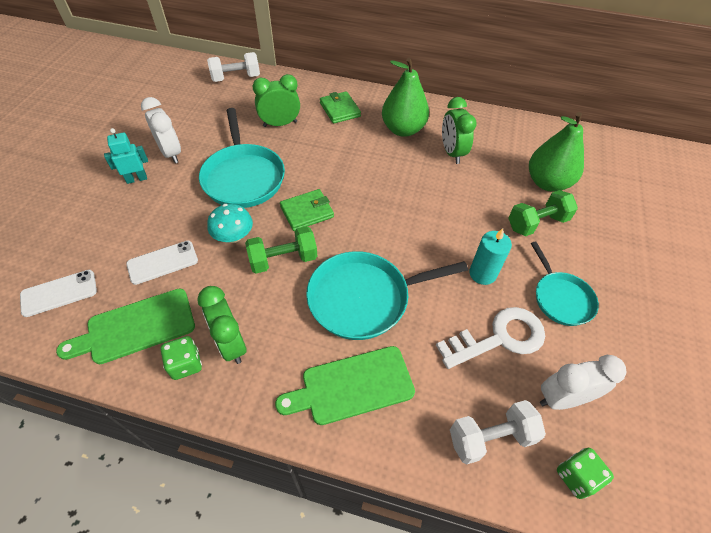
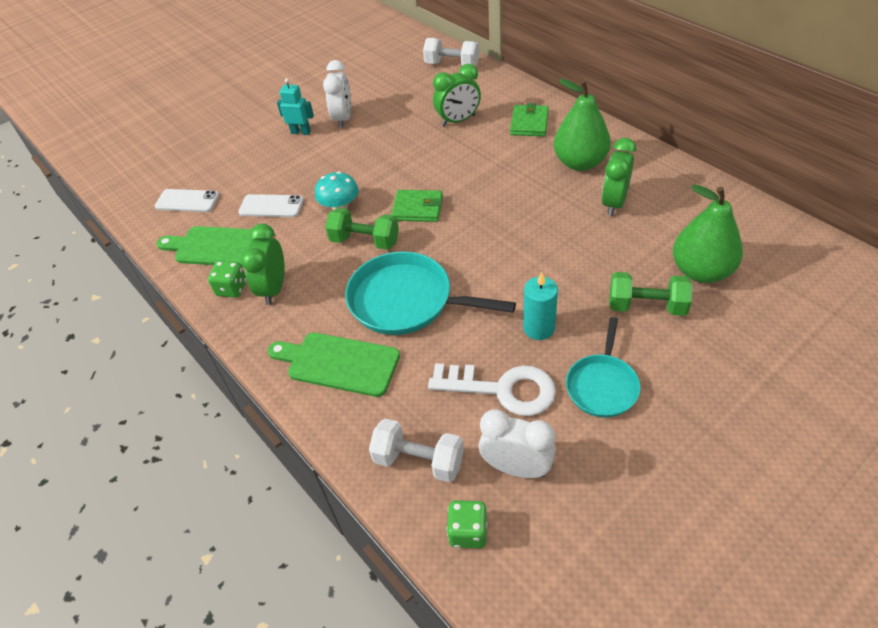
camera: 40 degrees right, 5 degrees down
turquoise pan [199,108,285,208] -> none
green clock [253,74,300,127] -> green clock turned 135 degrees clockwise [433,64,481,127]

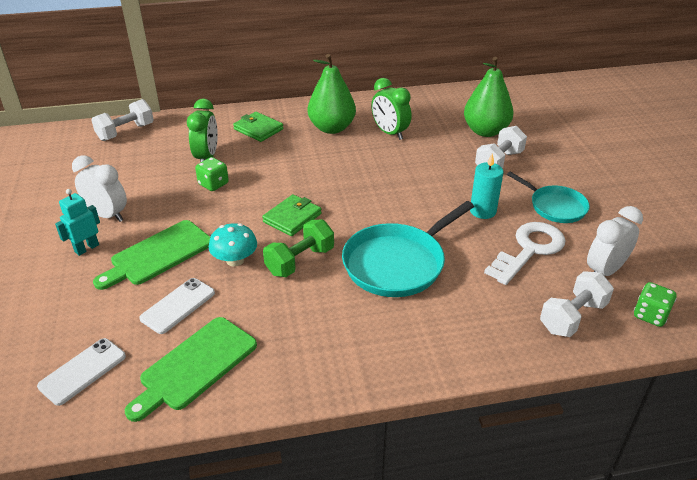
camera: 65 degrees left, 10 degrees down
green dice [208,261,247,298] -> green dice moved to [195,157,229,191]
green clock [241,224,285,305] -> none
green cutting board [268,332,400,397] -> green cutting board moved to [93,220,210,290]
green dumbbell [609,272,693,316] -> white dumbbell [475,126,527,169]

